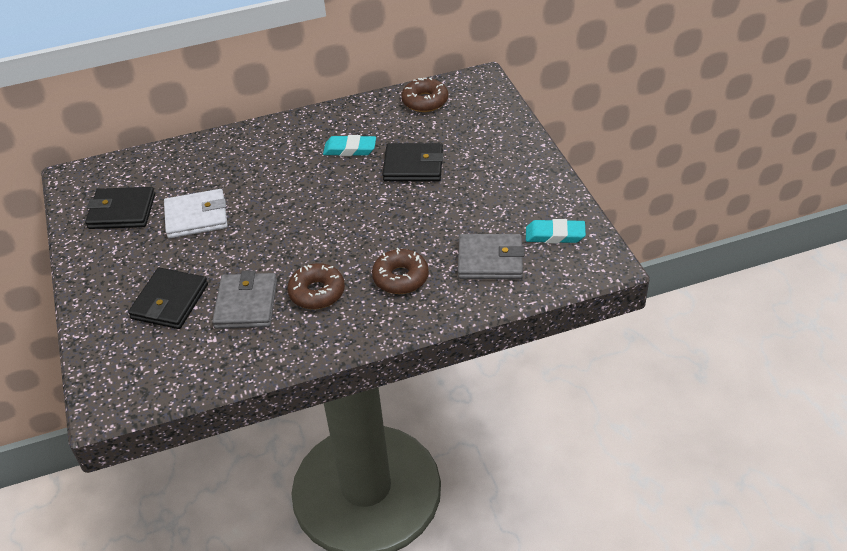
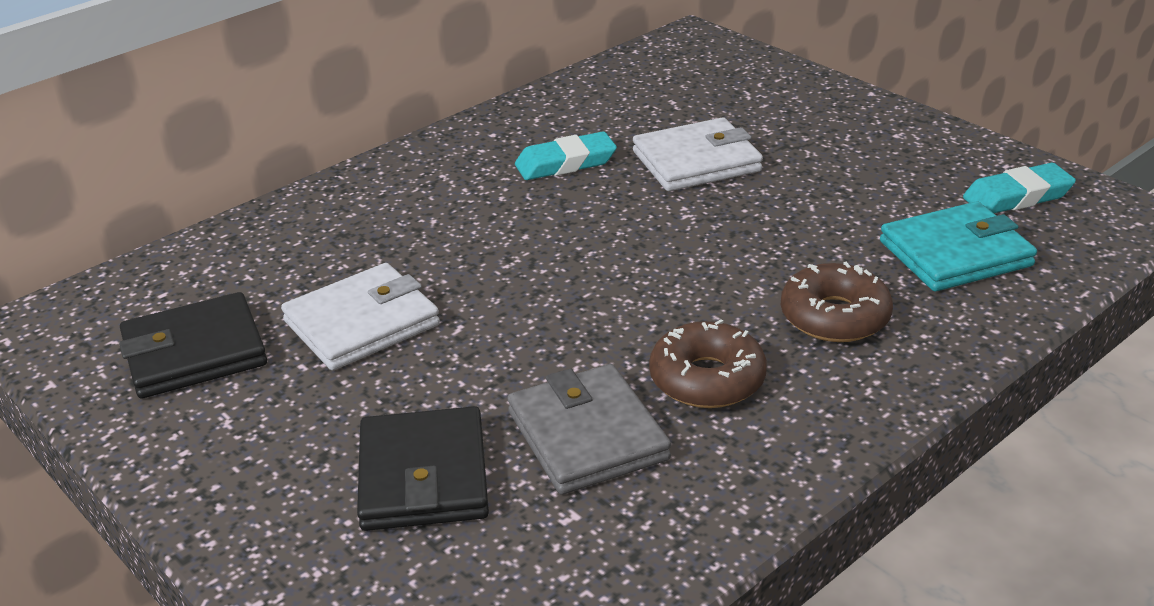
camera: 25 degrees left, 10 degrees down
black wallet [382,143,443,182] -> white wallet [633,117,763,191]
brown donut [401,78,448,112] -> none
grey wallet [458,234,524,279] -> turquoise wallet [880,201,1037,291]

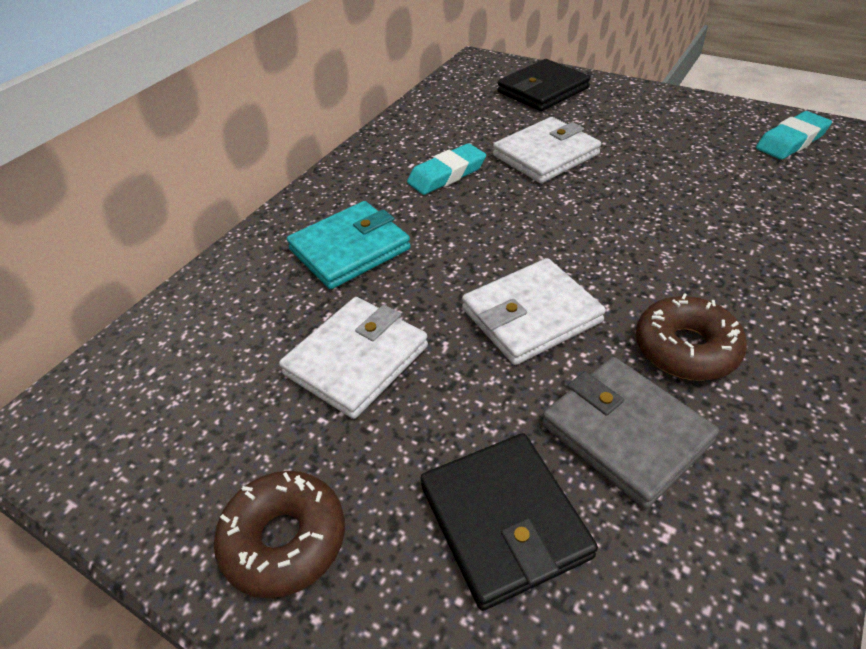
camera: 15 degrees left, 10 degrees up
black wallet [119,292,267,398] -> black wallet moved to [497,59,590,111]
brown donut [781,262,893,342] -> brown donut moved to [214,471,345,598]
turquoise wallet [880,201,1037,291] -> turquoise wallet moved to [287,201,411,289]
none -> white wallet [462,258,606,365]

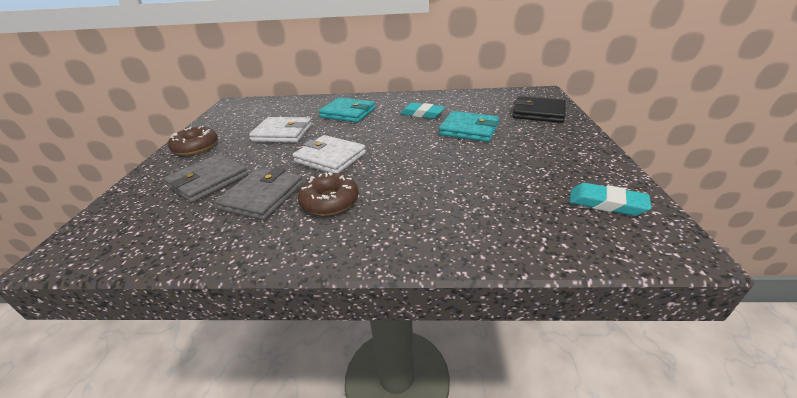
camera: 60 degrees right, 10 degrees down
black wallet [420,433,598,611] -> grey wallet [164,154,248,203]
white wallet [493,117,601,183] -> turquoise wallet [439,111,499,142]

